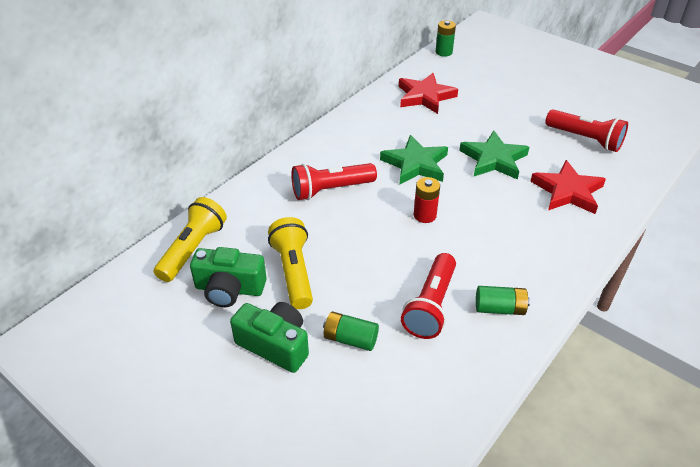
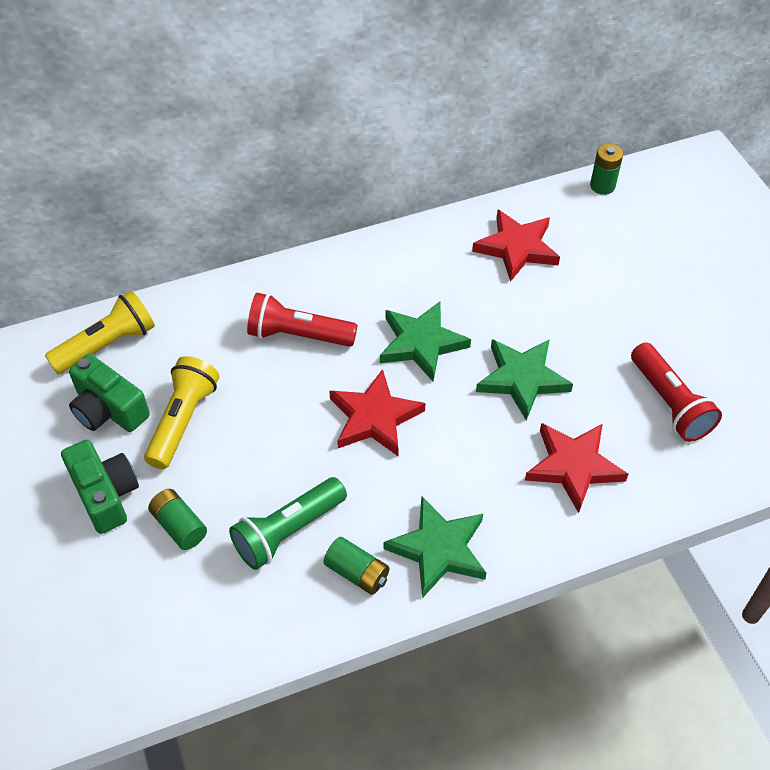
camera: 30 degrees right, 10 degrees up
red flashlight [401,253,456,339] -> green flashlight [229,477,347,570]
red battery [414,177,440,223] -> red star [329,369,425,456]
none -> green star [383,496,486,598]

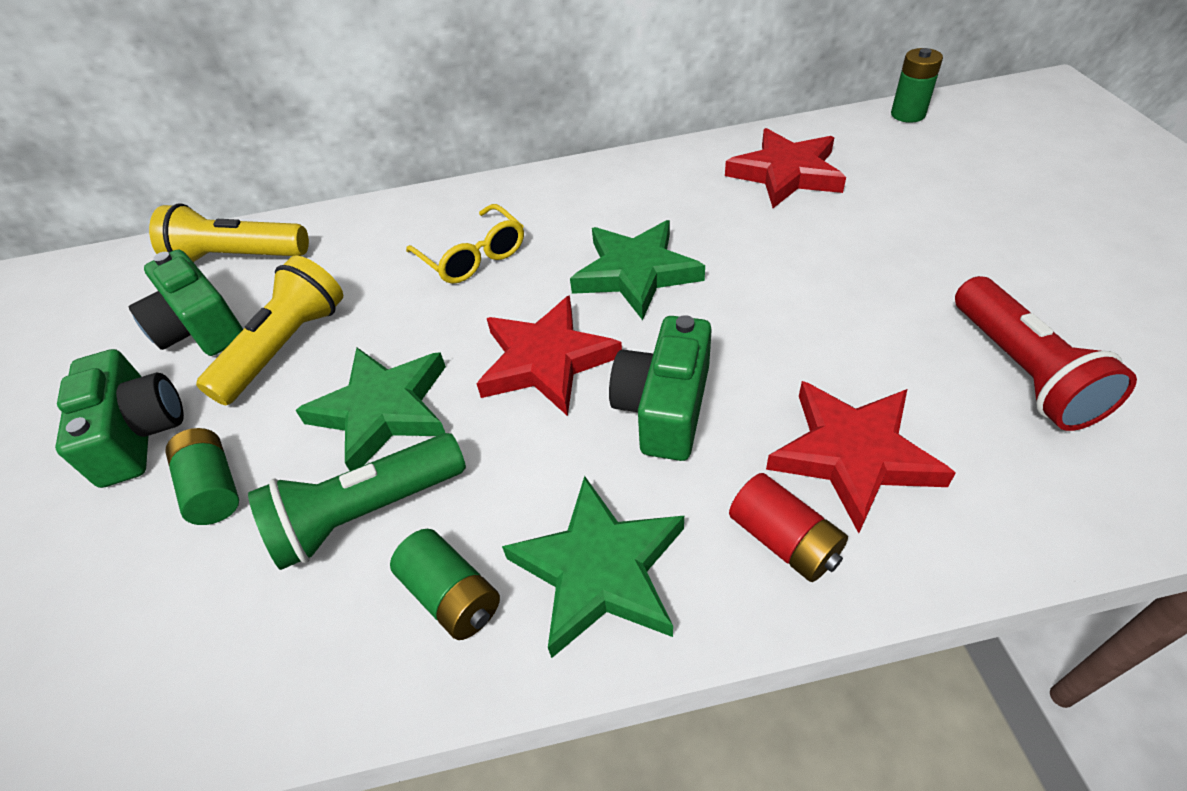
camera: 15 degrees right, 5 degrees down
yellow flashlight [45,290,155,374] -> yellow flashlight turned 150 degrees counterclockwise [149,203,309,263]
red flashlight [247,293,357,347] -> yellow glasses [406,204,524,284]
green star [476,339,573,420] -> green star moved to [295,348,446,471]
none -> green camera [609,315,712,461]
none -> red battery [729,473,848,582]

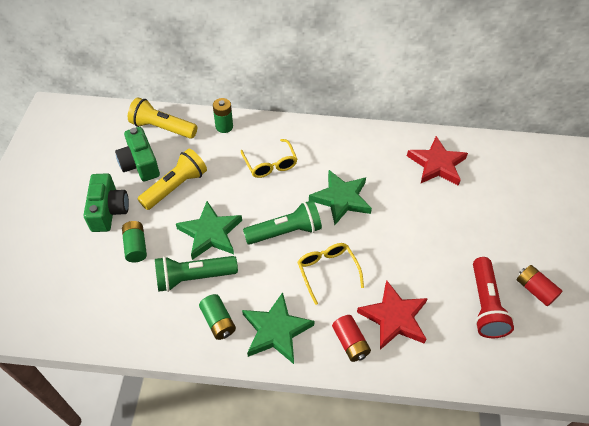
camera: 10 degrees right, 5 degrees up
red star [476,295,622,416] -> green flashlight [243,200,322,245]
green camera [609,315,712,461] -> yellow glasses [298,243,364,305]
green battery [891,48,943,123] -> green battery moved to [213,98,233,133]
none -> red battery [517,265,562,306]

